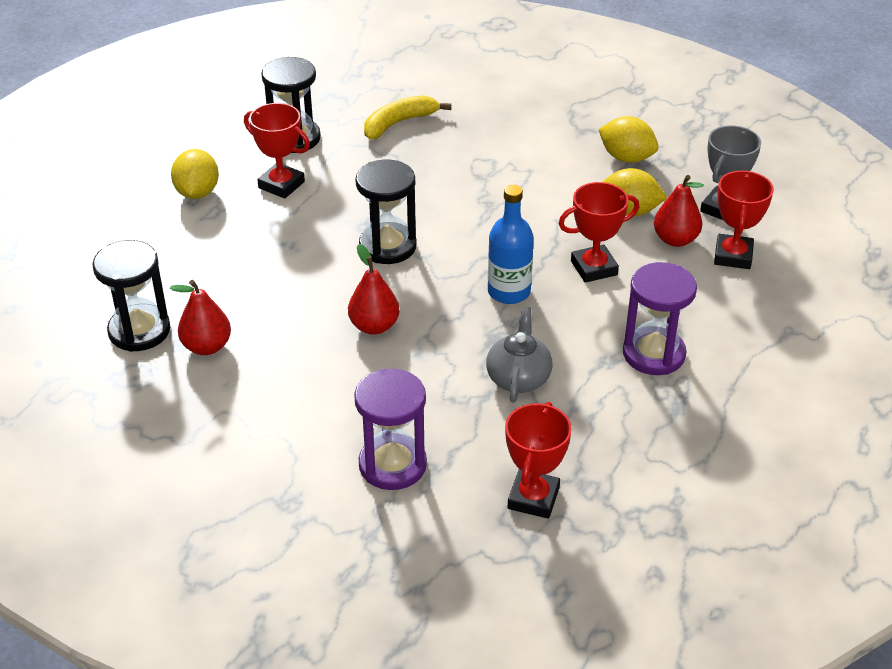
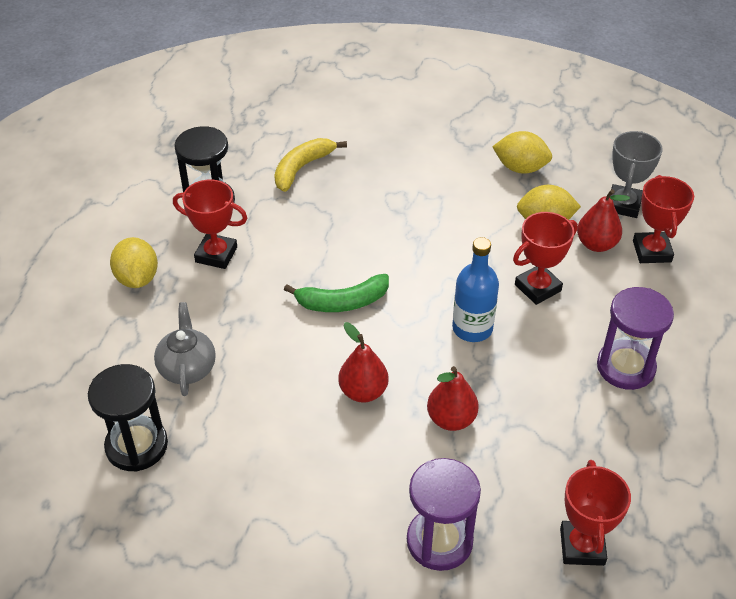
camera: 15 degrees left, 5 degrees up
red pear [170,280,231,355] -> red pear moved to [427,366,479,431]
black hourglass [355,159,417,264] -> green banana [284,274,389,312]
grey teapot [486,306,552,403] -> grey teapot moved to [154,302,216,396]

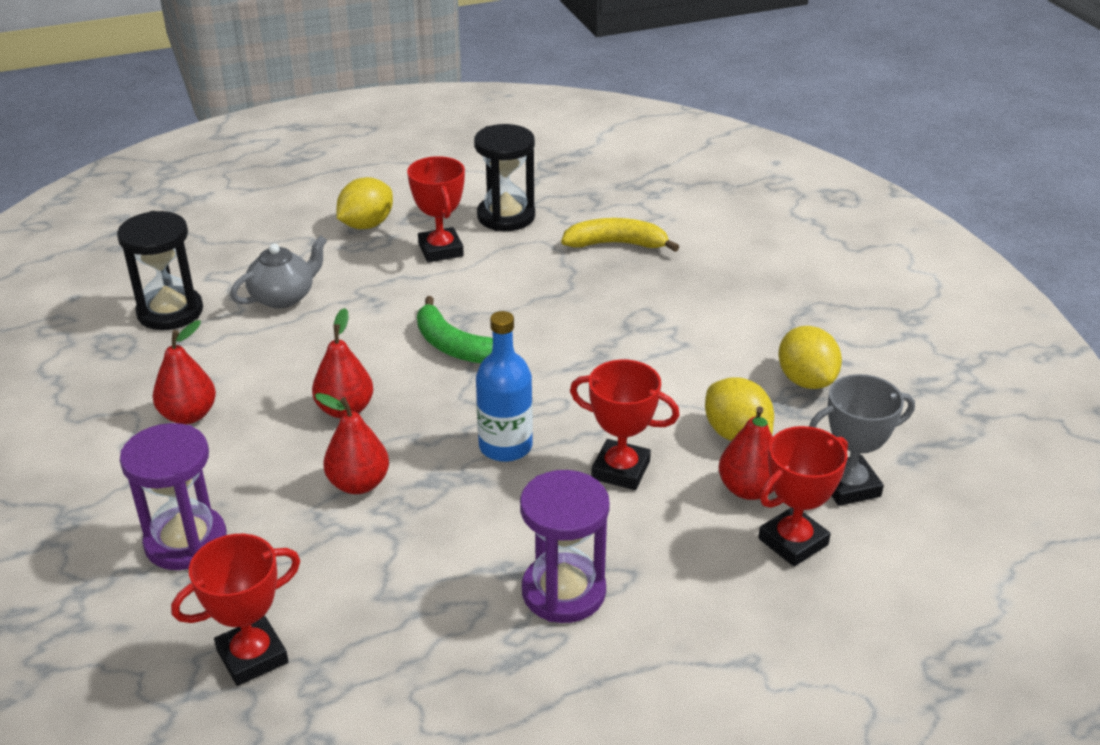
camera: 55 degrees right, 10 degrees down
none -> red pear [153,320,216,424]

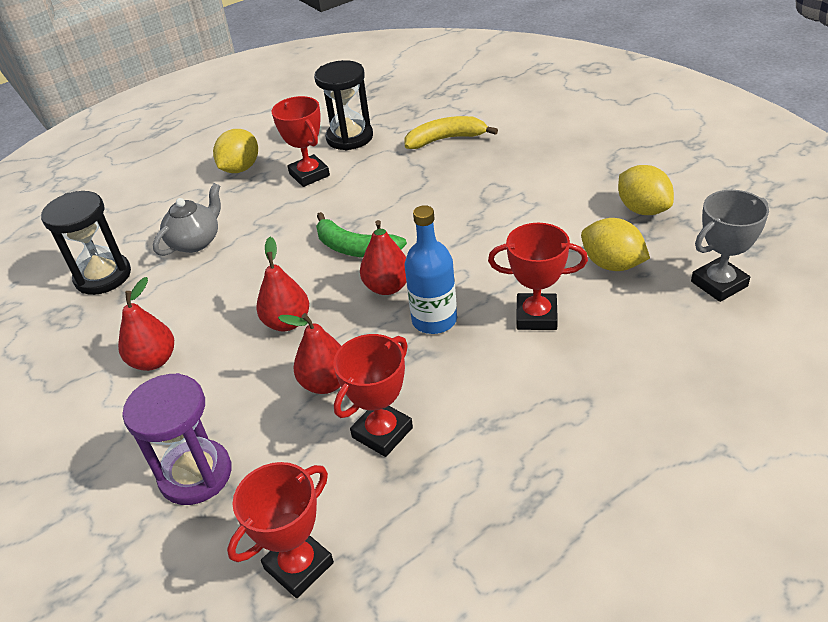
camera: 10 degrees left, 5 degrees up
purple hourglass [520,470,610,623] -> none
red pear [719,406,774,500] -> red pear moved to [360,220,407,295]
red trophy [758,426,848,567] -> red trophy moved to [333,334,413,457]

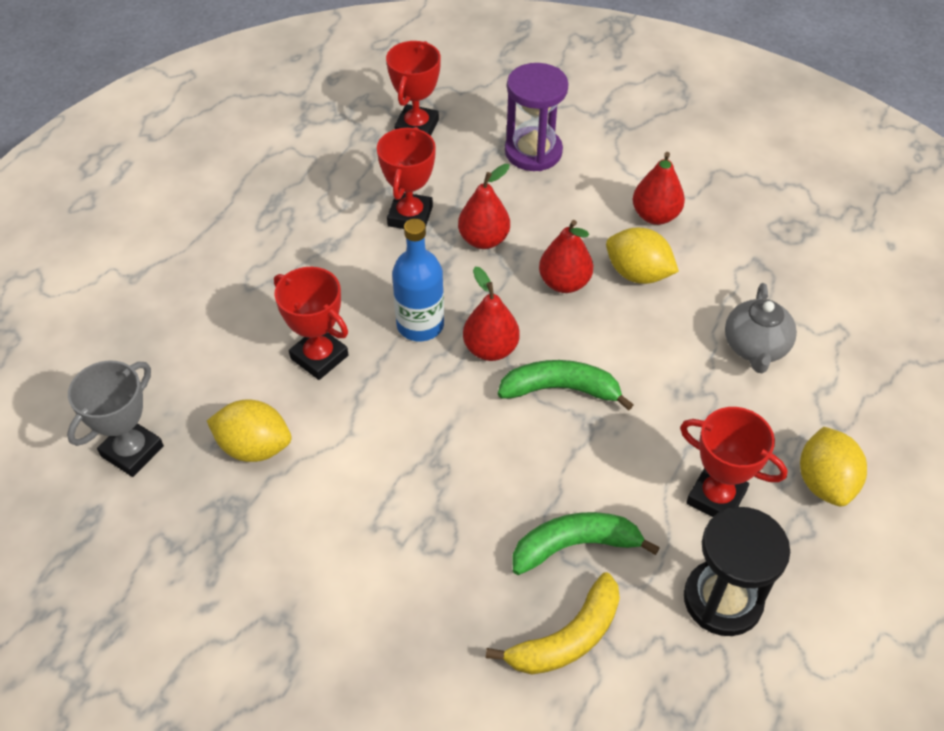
camera: 150 degrees right, 10 degrees up
black hourglass [41,191,131,295] -> none
red trophy [488,223,588,330] -> red trophy turned 60 degrees clockwise [274,267,348,380]
yellow lemon [618,165,674,215] -> yellow lemon moved to [606,228,679,284]
none -> green banana [512,512,660,575]

